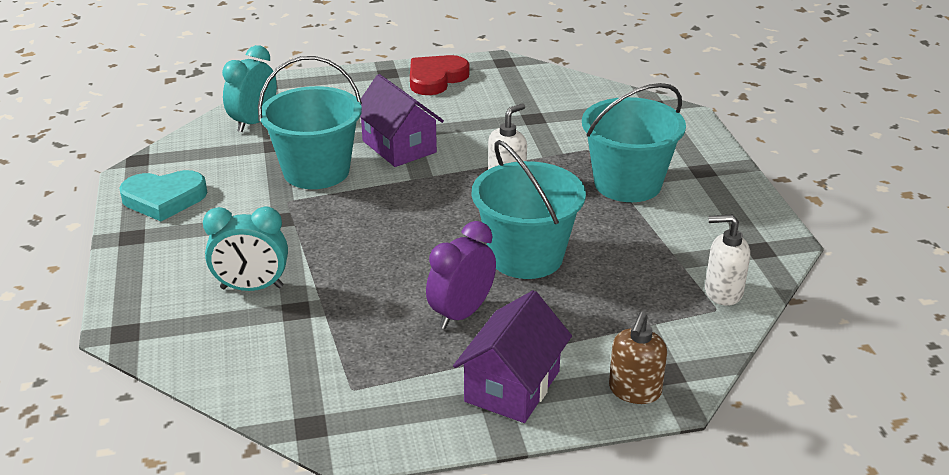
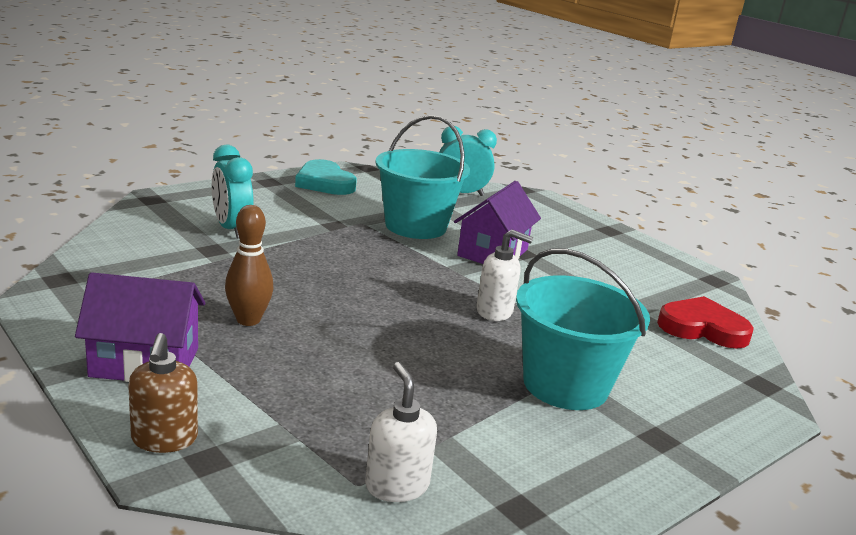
camera: 60 degrees right, 10 degrees down
red heart [410,55,469,95] -> red heart moved to [657,296,754,349]
purple clock [426,221,496,329] -> brown bowling pin [225,205,274,326]
turquoise bucket [472,140,586,279] -> none
brown soap dispenser [609,312,667,404] -> brown soap dispenser turned 90 degrees counterclockwise [128,333,198,453]

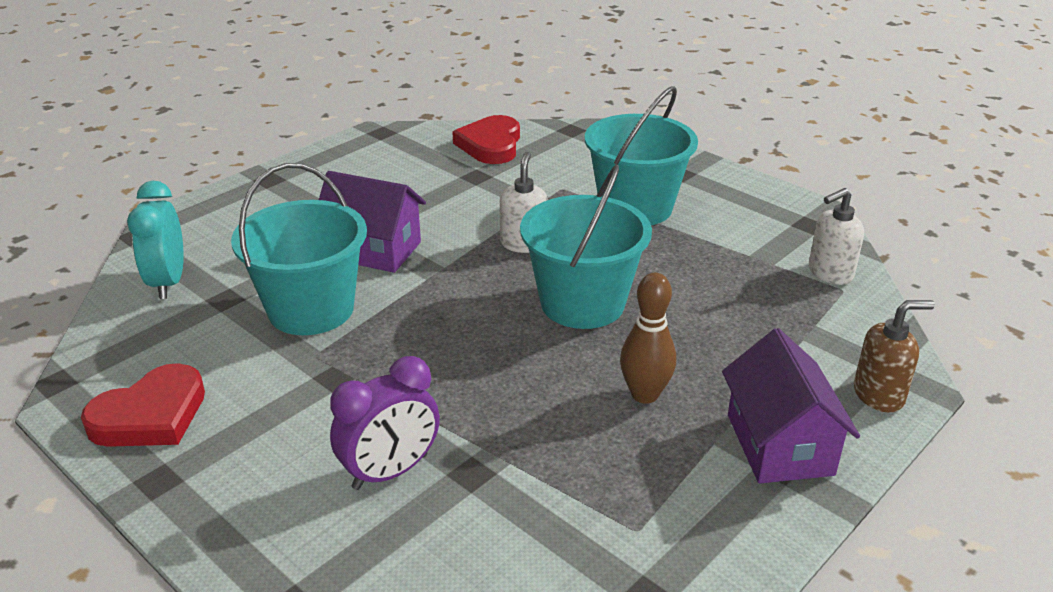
camera: 95 degrees left, 10 degrees up
turquoise clock [212,145,254,238] -> purple clock [330,356,440,490]
turquoise heart [295,159,357,195] -> red heart [81,363,205,447]
none -> turquoise bucket [520,165,652,329]

